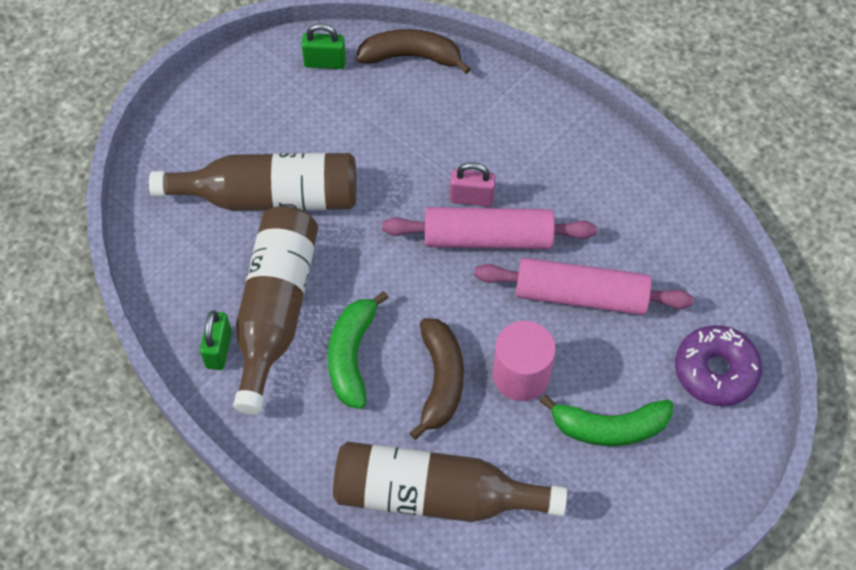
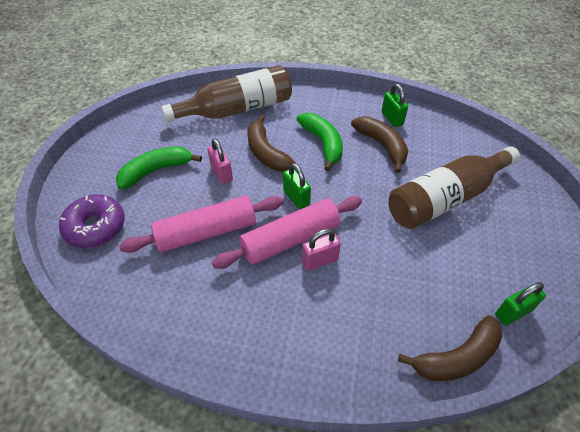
camera: 150 degrees right, 10 degrees down
brown bottle [233,206,318,414] -> brown banana [351,116,408,173]
pink cylinder [493,321,556,401] -> pink padlock [208,138,233,184]
none -> green padlock [283,163,311,209]

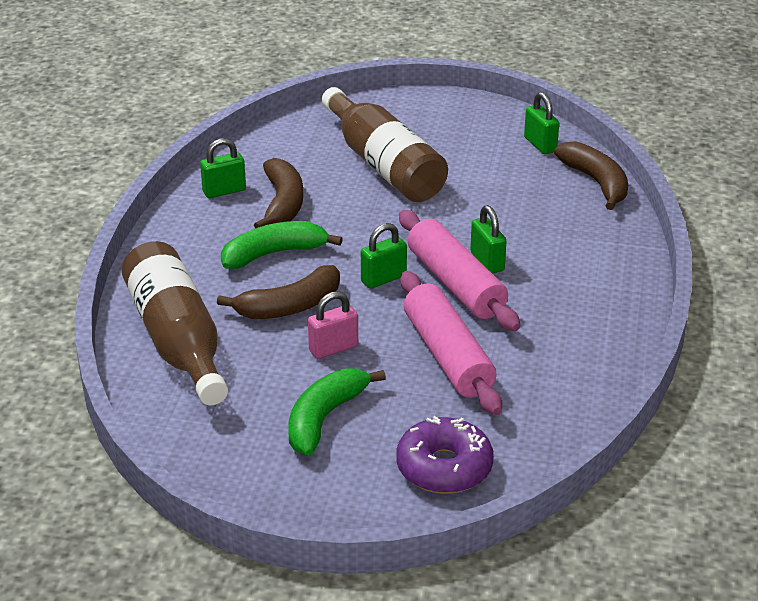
camera: 90 degrees left, 15 degrees down
green banana [116,146,202,189] -> green banana turned 60 degrees clockwise [288,368,386,456]
pink padlock [302,229,341,271] -> green padlock [470,205,506,274]
brown banana [351,116,408,173] -> brown banana turned 120 degrees clockwise [254,158,303,229]

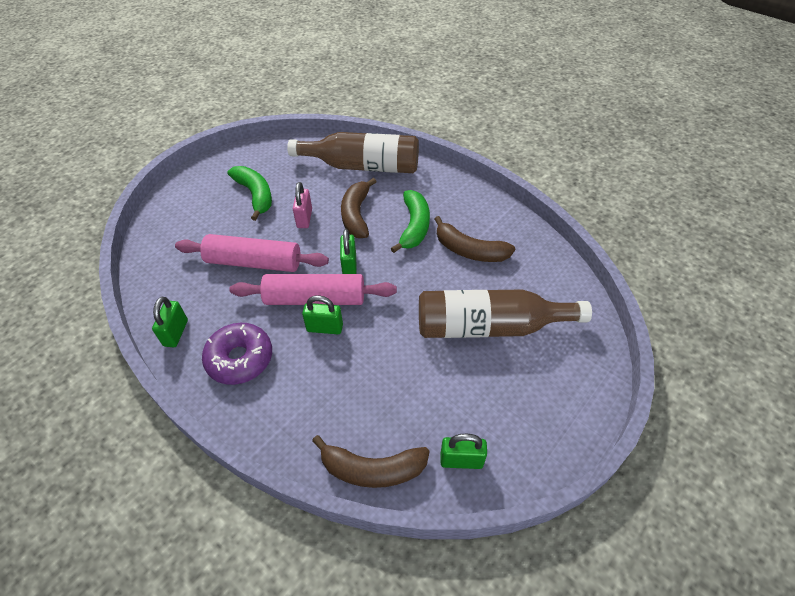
camera: 120 degrees right, 15 degrees up
green padlock [200,138,246,198] -> green padlock moved to [152,297,188,347]
purple donut [396,416,494,494] -> purple donut moved to [202,323,272,385]

